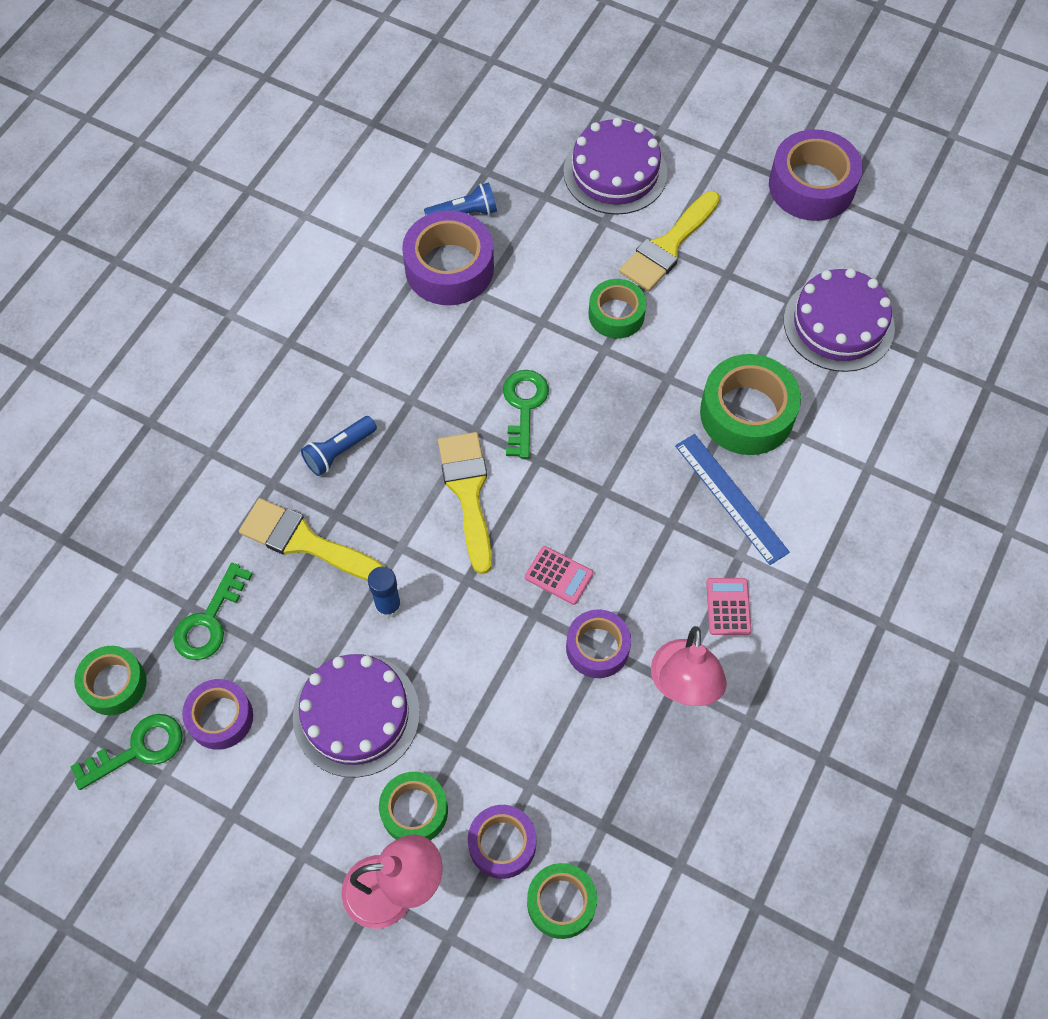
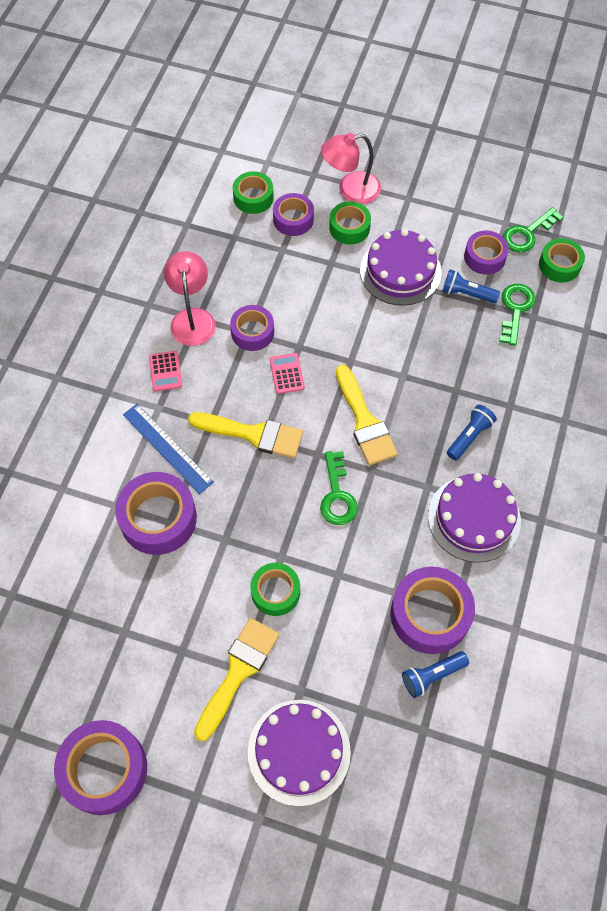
camera: 170 degrees right, 0 degrees up
yellow brush [239,498,385,581] -> yellow brush moved to [188,412,303,458]
blue glue stick [368,567,401,618] -> none
pink calculator [525,546,593,605] -> pink calculator turned 60 degrees clockwise [270,353,305,394]
green tape [700,354,801,455] -> purple tape [115,472,197,555]
purple cake [784,268,895,372] -> purple cake moved to [428,473,521,563]
none -> blue flashlight [442,269,500,303]

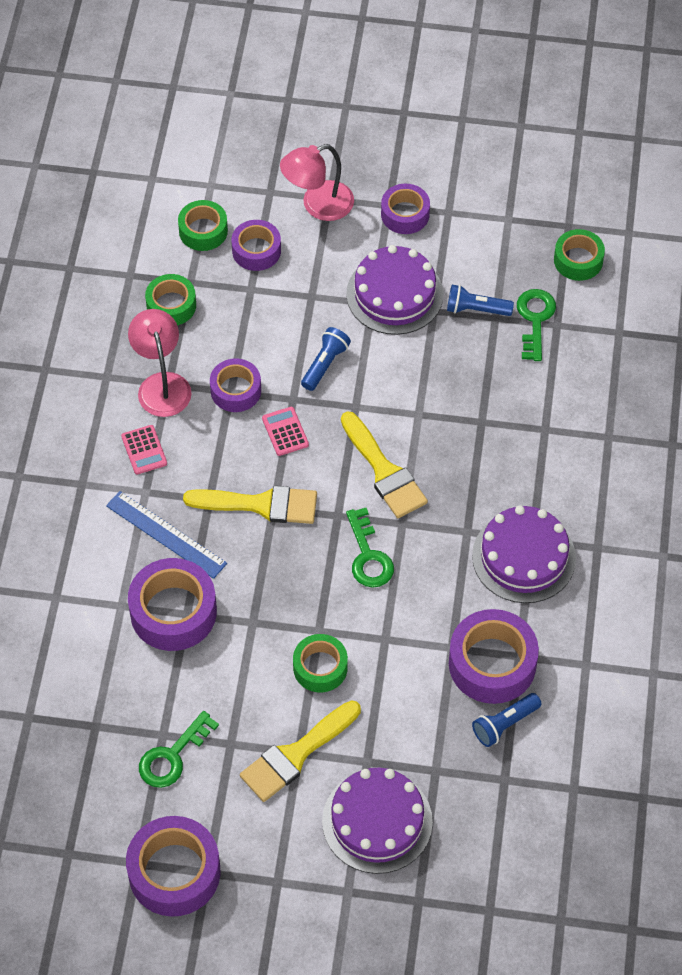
camera: 10 degrees left, 5 degrees down
yellow brush [194,618,279,741] -> yellow brush turned 150 degrees counterclockwise [240,701,361,802]
green tape [329,201,371,245] -> green tape moved to [145,274,196,325]
blue flashlight [447,405,497,460] -> blue flashlight moved to [301,327,351,391]
purple tape [464,231,509,274] -> purple tape moved to [381,184,430,234]
green key [503,207,563,253] -> green key moved to [139,711,219,788]

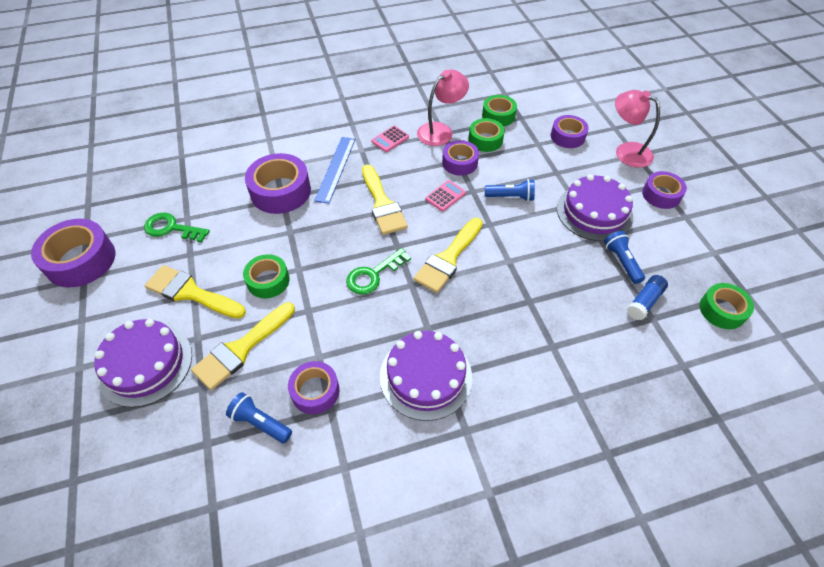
camera: 65 degrees right, 5 degrees down
green tape [178,200,228,251] -> green tape moved to [469,118,505,152]
purple tape [449,609,539,704] -> purple tape [288,361,340,414], size x0.62
green key [517,289,556,361] -> blue glue stick [627,275,668,320]
none -> yellow brush [191,302,295,390]

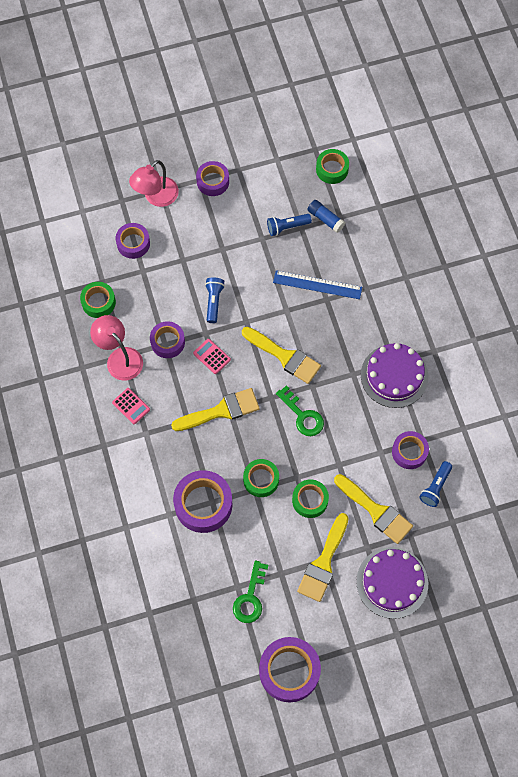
camera: 90 degrees left, 15 degrees up
blue ruler [314,137,355,204] -> blue ruler moved to [273,270,362,299]
green tape [469,118,505,152] -> green tape moved to [243,459,279,497]
purple cake [557,174,633,241] -> none

